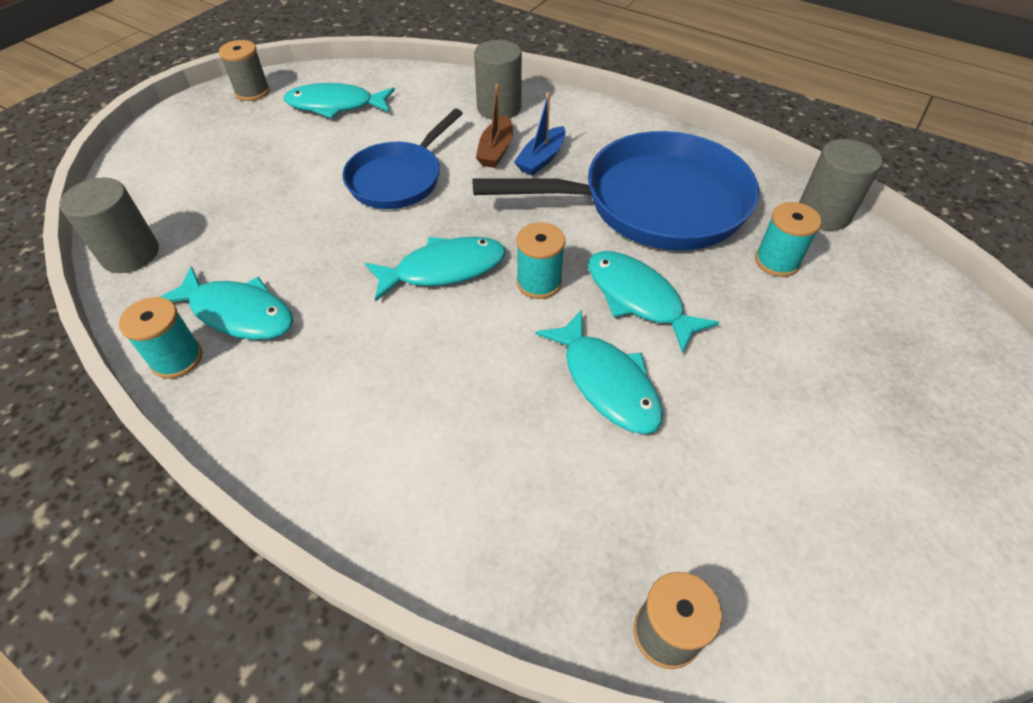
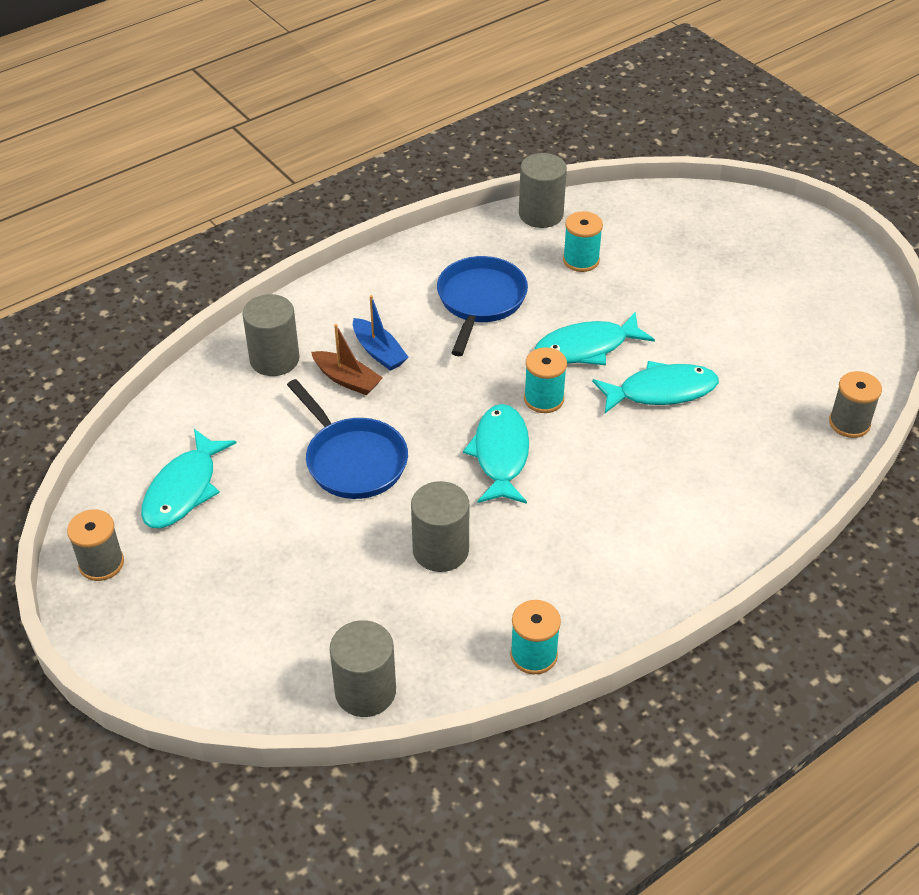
camera: 70 degrees left, 5 degrees down
turquoise fish [160,266,293,340] -> none
blue pan [473,131,759,250] -> blue pan [437,256,528,356], size x0.60
none -> grey cylinder [411,481,469,572]

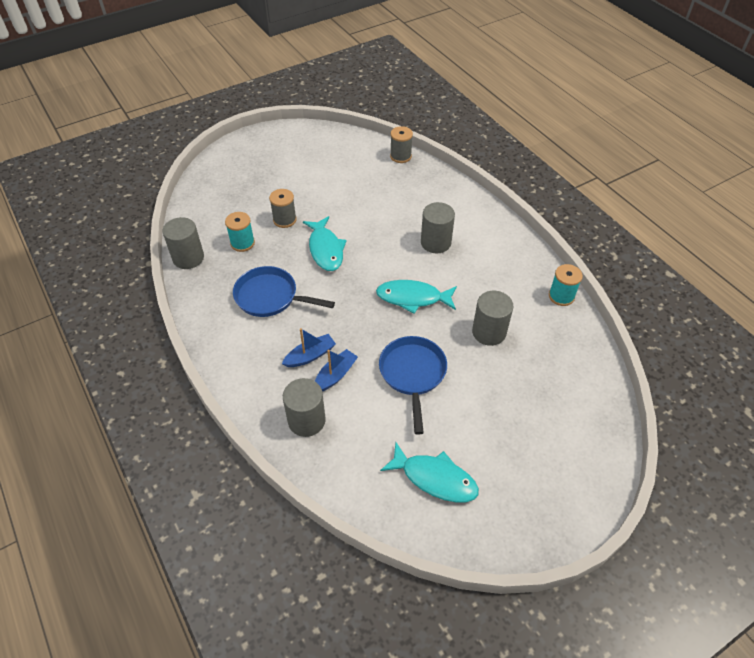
camera: 85 degrees left, 5 degrees up
grey spool [67,509,124,581] -> grey spool moved to [269,189,297,228]
blue pan [287,379,408,499] -> blue pan turned 60 degrees counterclockwise [379,336,447,435]
brown boat [311,324,383,395] -> blue boat [315,349,358,391]
grey cylinder [330,620,396,717] -> grey cylinder moved to [421,202,455,253]
turquoise spool [524,347,567,413] -> none
turquoise fish [592,361,719,413] -> none

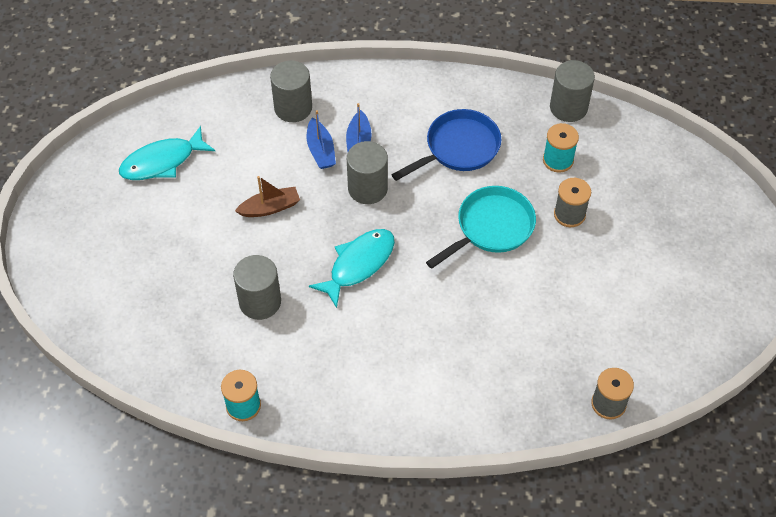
camera: 125 degrees right, 5 degrees up
turquoise fish [303,216,347,271] -> turquoise pan [426,186,536,269]
blue pan [379,336,447,435] -> brown boat [235,176,300,217]
grey cylinder [421,202,455,253] -> grey cylinder moved to [347,141,388,204]

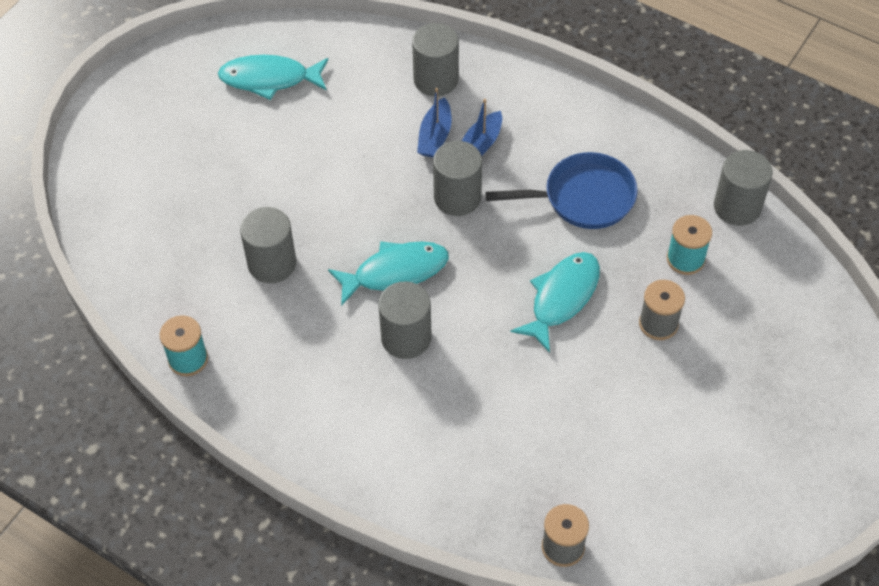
camera: 30 degrees right, 0 degrees up
brown boat [235,176,300,217] -> none
turquoise pan [426,186,536,269] -> turquoise fish [511,252,600,353]
none -> grey cylinder [378,281,432,359]

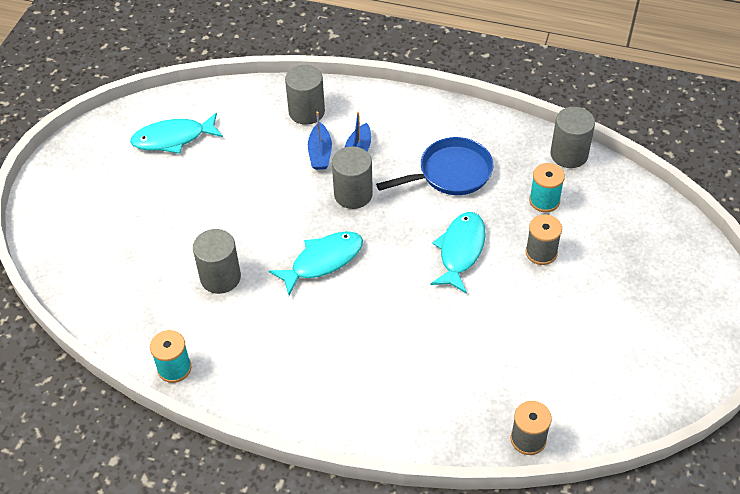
camera: 15 degrees left, 5 degrees down
grey cylinder [378,281,432,359] -> none

